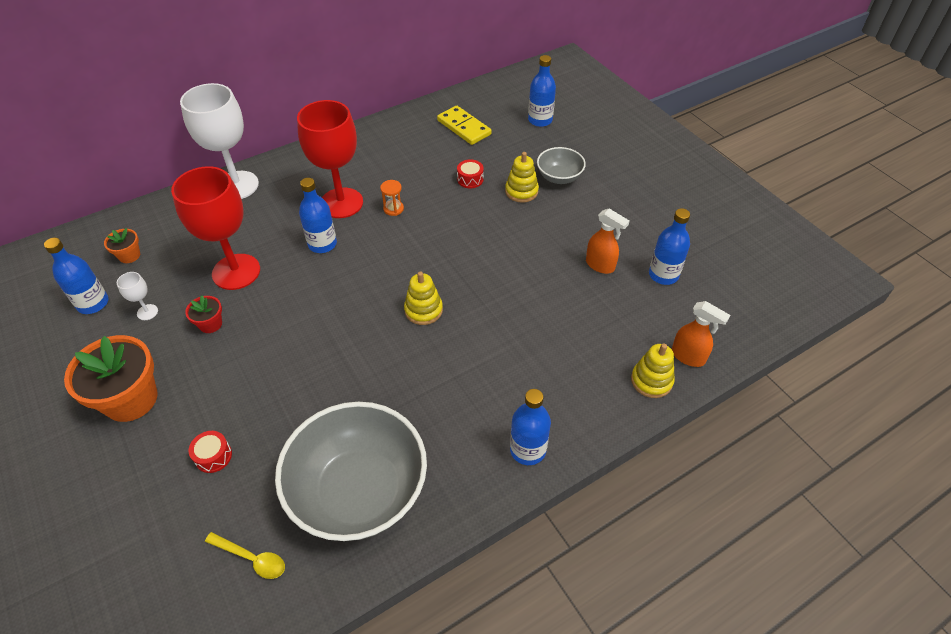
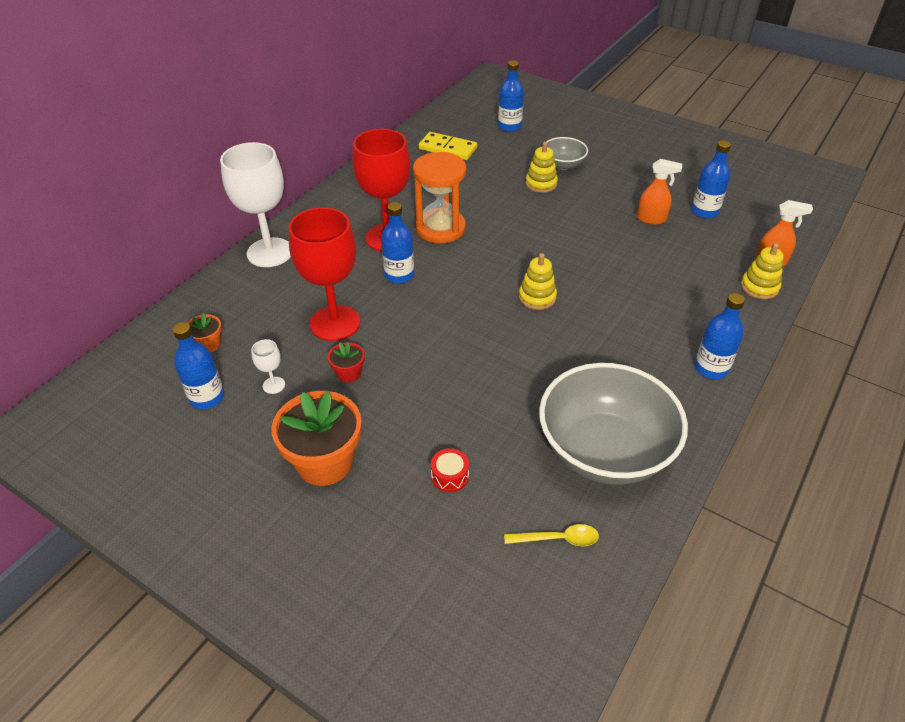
camera: 25 degrees left, 5 degrees down
orange hourglass [380,180,404,216] -> orange hourglass [413,152,466,244], size x2.43
red drum [457,159,484,188] -> none

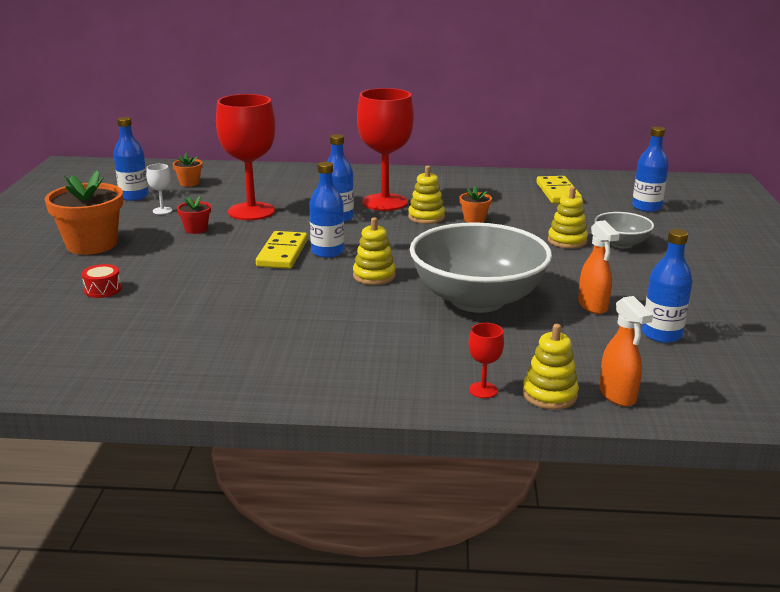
camera: 60 degrees right, 20 degrees down
white goblet [220,142,291,267] -> none
orange hourglass [413,152,466,244] -> yellow stacking toy [408,166,445,224]
yellow spoon [504,524,599,546] -> none
grey bowl [539,363,688,485] -> grey bowl moved to [410,222,552,313]
blue bottle [695,293,745,379] -> blue bottle moved to [309,161,344,258]
none -> yellow domino [256,231,308,269]
none -> orange flower pot [460,186,492,223]
none -> red goblet [469,323,504,398]

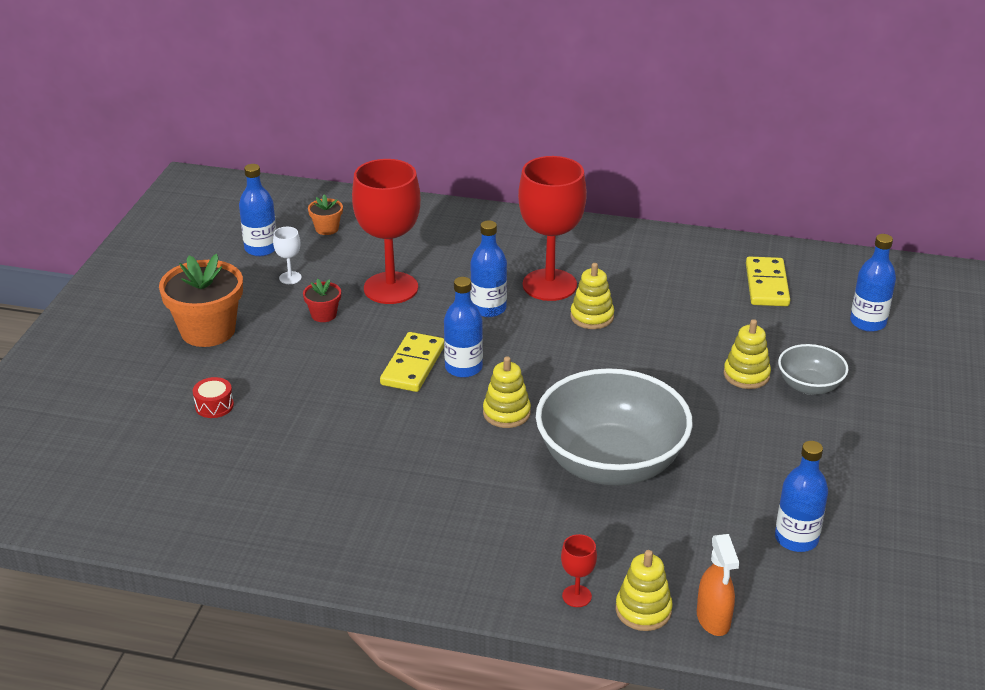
camera: 10 degrees right, 10 degrees up
orange flower pot [460,186,492,223] -> none
orange spray bottle [578,220,620,314] -> none

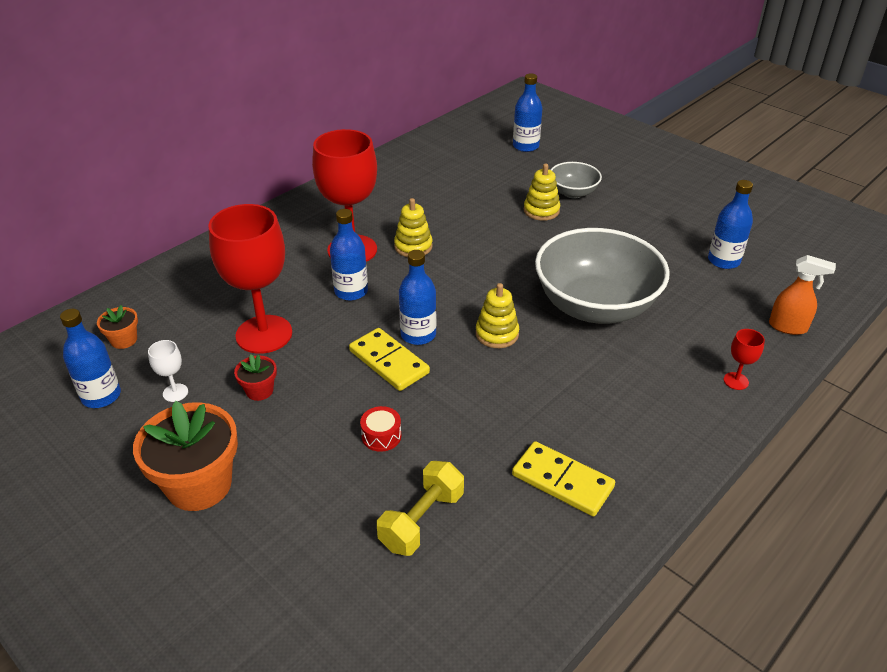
camera: 60 degrees left, 5 degrees up
red drum [193,377,234,418] -> red drum moved to [360,406,401,452]
yellow stacking toy [616,550,673,631] -> none
yellow domino [746,257,790,306] -> yellow domino moved to [512,441,615,517]
none -> yellow dumbbell [377,461,464,556]

